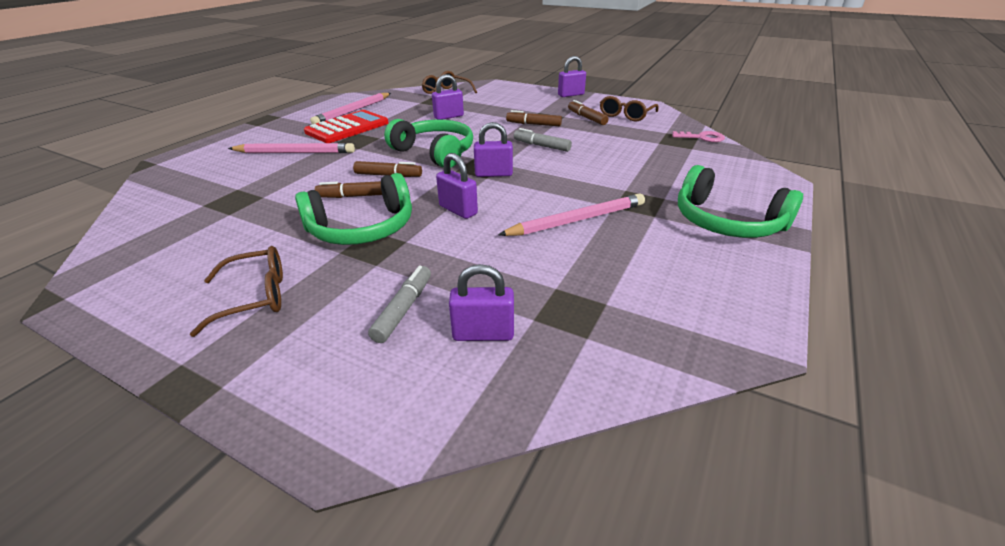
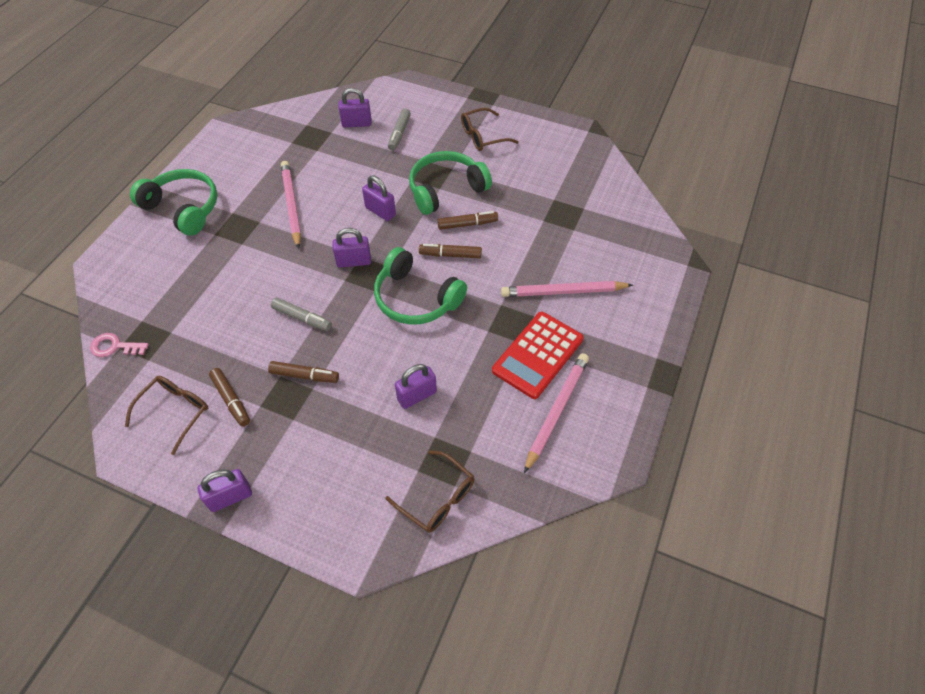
camera: 175 degrees right, 20 degrees up
pink pencil [498,193,645,236] -> pink pencil turned 105 degrees clockwise [281,161,301,249]

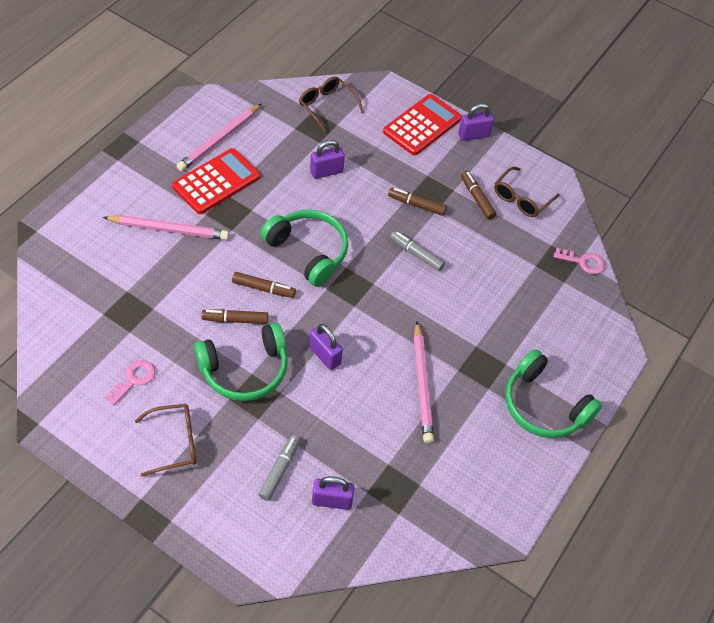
camera: 175 degrees left, 0 degrees up
purple padlock [332,228,371,268] -> none
none -> pink key [105,360,155,405]
none -> red calculator [383,94,462,155]

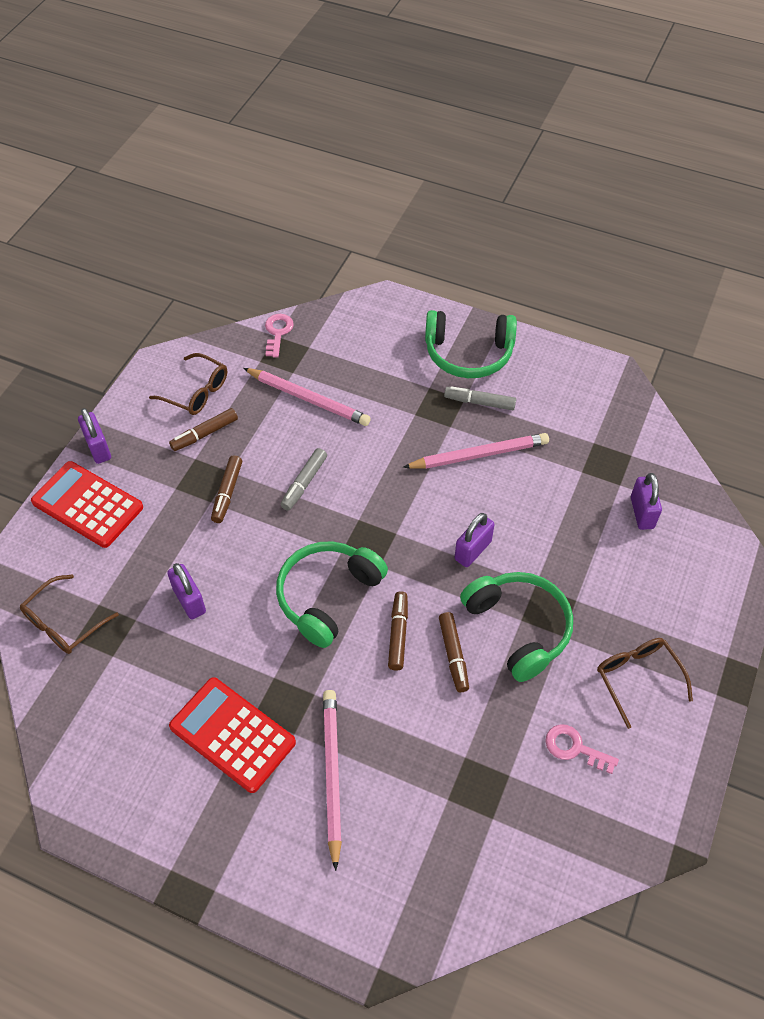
camera: 95 degrees left, 0 degrees up
pink pencil [177,103,262,171] -> pink pencil moved to [243,368,371,426]
grey marker [258,435,300,501] -> grey marker moved to [444,386,516,410]
green headphones [505,349,602,438] -> green headphones turned 60 degrees clockwise [425,310,517,378]

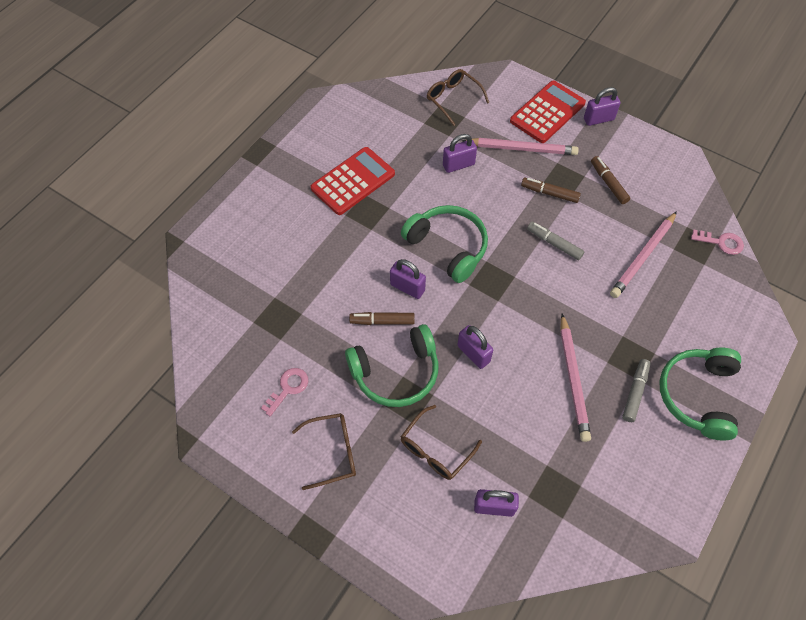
camera: 100 degrees right, 5 degrees up
brown glasses [149,353,227,415] -> brown glasses moved to [401,405,482,480]
pink pencil [323,690,342,871] -> pink pencil moved to [462,138,579,155]
brown marker [388,591,408,671] -> purple padlock [390,259,426,299]

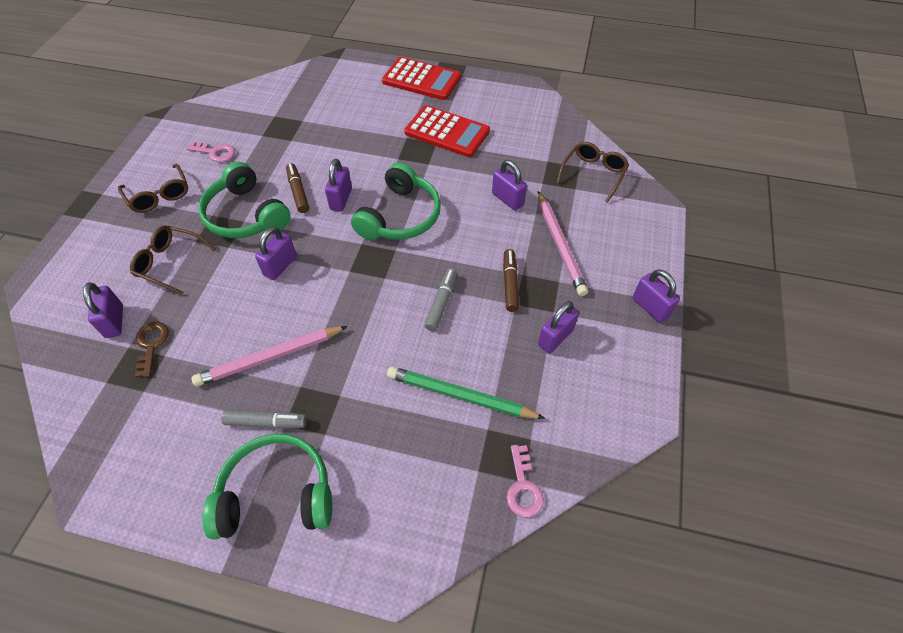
camera: 70 degrees right, 5 degrees down
red calculator [510,80,586,143] -> red calculator moved to [382,57,461,100]
brown marker [591,156,630,204] -> purple padlock [538,301,579,354]
pink pencil [610,211,677,298] -> green pencil [387,366,545,419]
none -> brown key [135,322,169,378]

